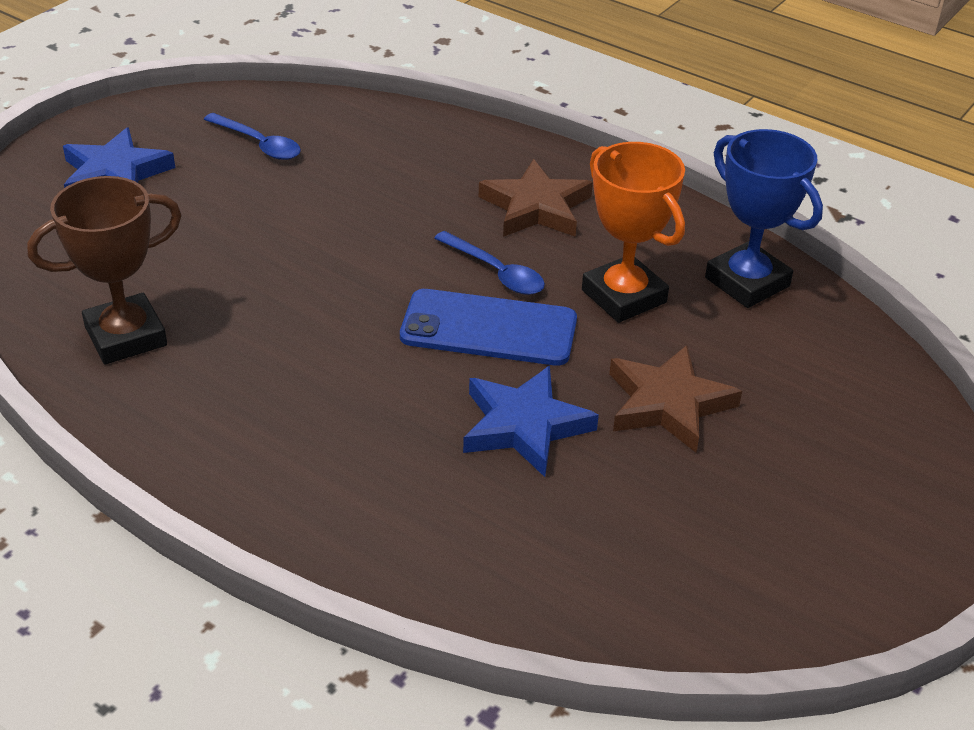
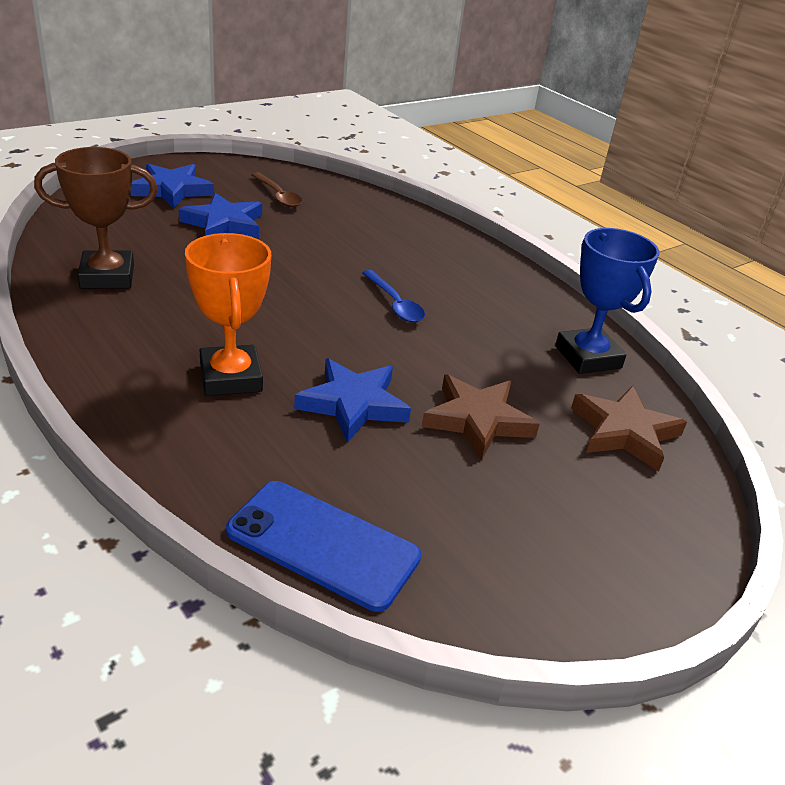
camera: 15 degrees right, 5 degrees down
blue spoon [203,113,301,160] -> brown spoon [251,172,302,207]
blue phone [400,289,577,366] -> blue phone moved to [226,481,422,612]
brown star [479,159,593,237] -> brown star moved to [571,386,687,472]
orange trophy [582,142,685,323] -> orange trophy moved to [185,233,271,396]
none -> blue star [178,193,262,238]

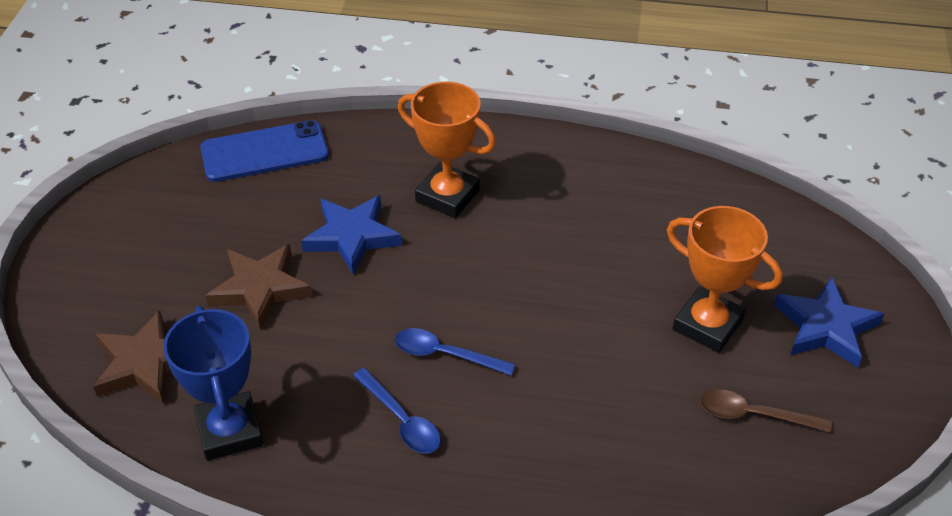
camera: 140 degrees right, 10 degrees up
brown trophy [34,147,158,289] -> none
blue star [178,193,262,238] -> orange trophy [667,206,783,353]
blue trophy [555,228,660,374] -> blue trophy turned 45 degrees clockwise [163,306,263,461]
none -> blue spoon [353,368,441,454]

